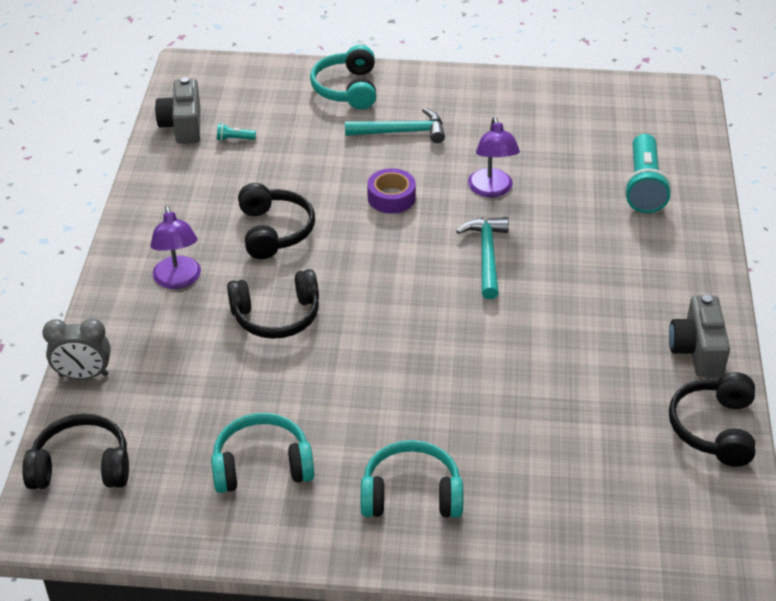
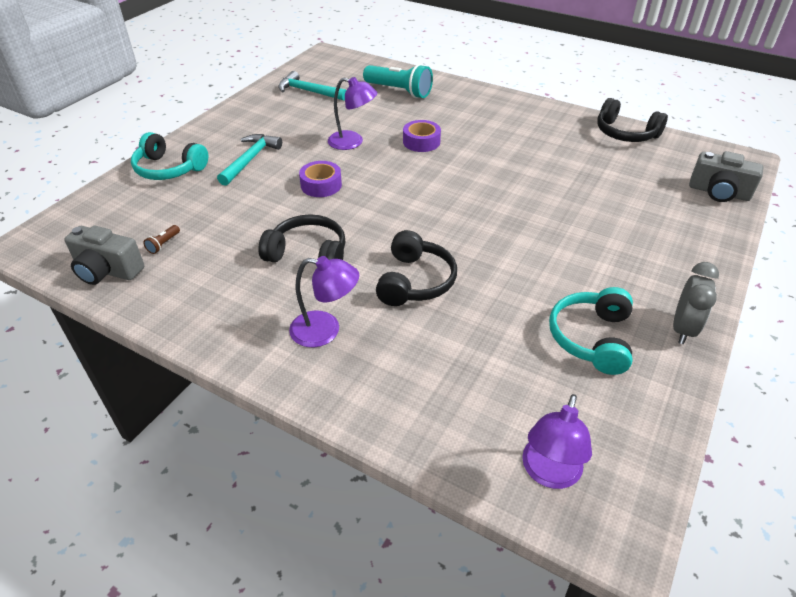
camera: 65 degrees left, 0 degrees up
black headphones [22,414,129,489] -> purple lamp [522,394,592,489]
grey clock [42,319,111,380] -> grey clock moved to [673,262,719,344]
turquoise flashlight [217,123,256,141] -> brown flashlight [143,225,180,254]
turquoise headphones [361,440,463,518] -> none
turquoise hammer [456,217,509,299] -> turquoise hammer moved to [278,71,346,101]
grey camera [669,295,730,377] -> grey camera moved to [689,151,763,202]
none -> purple tape [403,120,441,152]

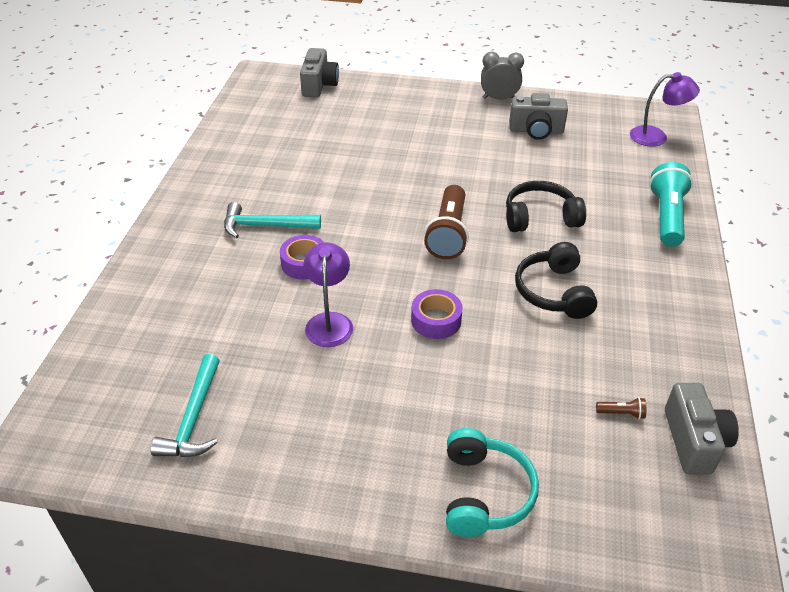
camera: 110 degrees left, 0 degrees up
turquoise hammer [217,134,282,186] -> turquoise hammer moved to [224,202,321,238]
purple lamp [289,256,359,347] -> none
turquoise flashlight [363,64,433,98] -> turquoise flashlight moved to [649,162,693,247]
turquoise headphones [549,287,633,375] -> grey camera [509,93,568,140]
black headphones [597,98,668,142] -> none
none -> brown flashlight [424,185,469,259]

